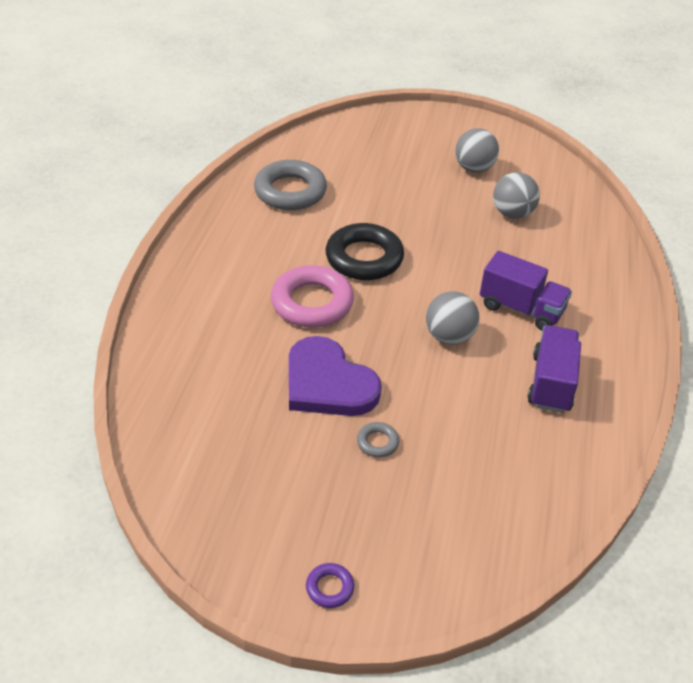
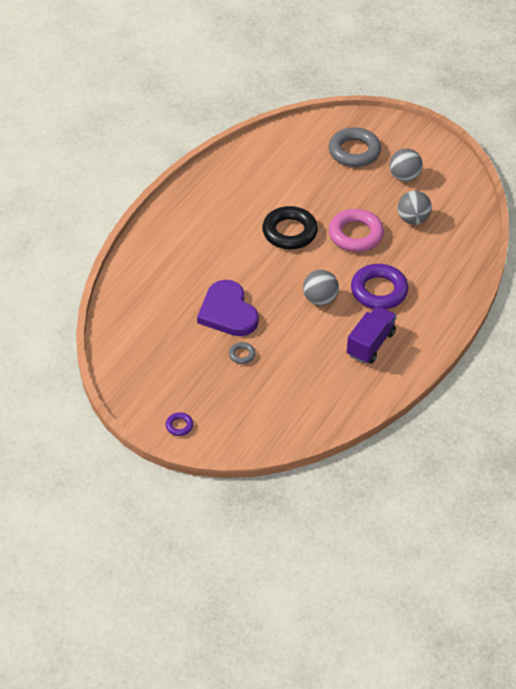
camera: 20 degrees right, 5 degrees up
grey ring [254,160,327,210] -> grey ring moved to [329,127,381,167]
pink ring [271,265,354,328] -> pink ring moved to [329,209,384,252]
purple truck [480,251,572,331] -> purple ring [351,264,408,309]

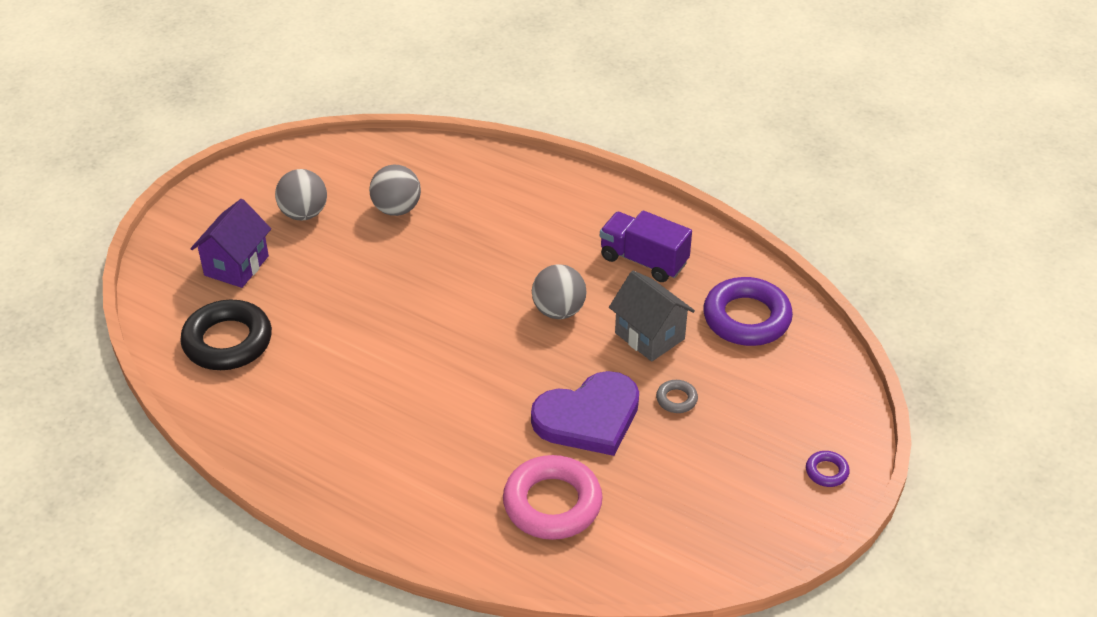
camera: 90 degrees left, 5 degrees down
black ring [262,206,318,249] -> black ring moved to [180,300,272,370]
grey ring [329,127,381,167] -> purple house [190,199,271,288]
pink ring [329,209,384,252] -> pink ring moved to [503,455,603,540]
purple ring [351,264,408,309] -> purple ring moved to [703,277,793,346]
none -> grey house [609,271,695,362]

